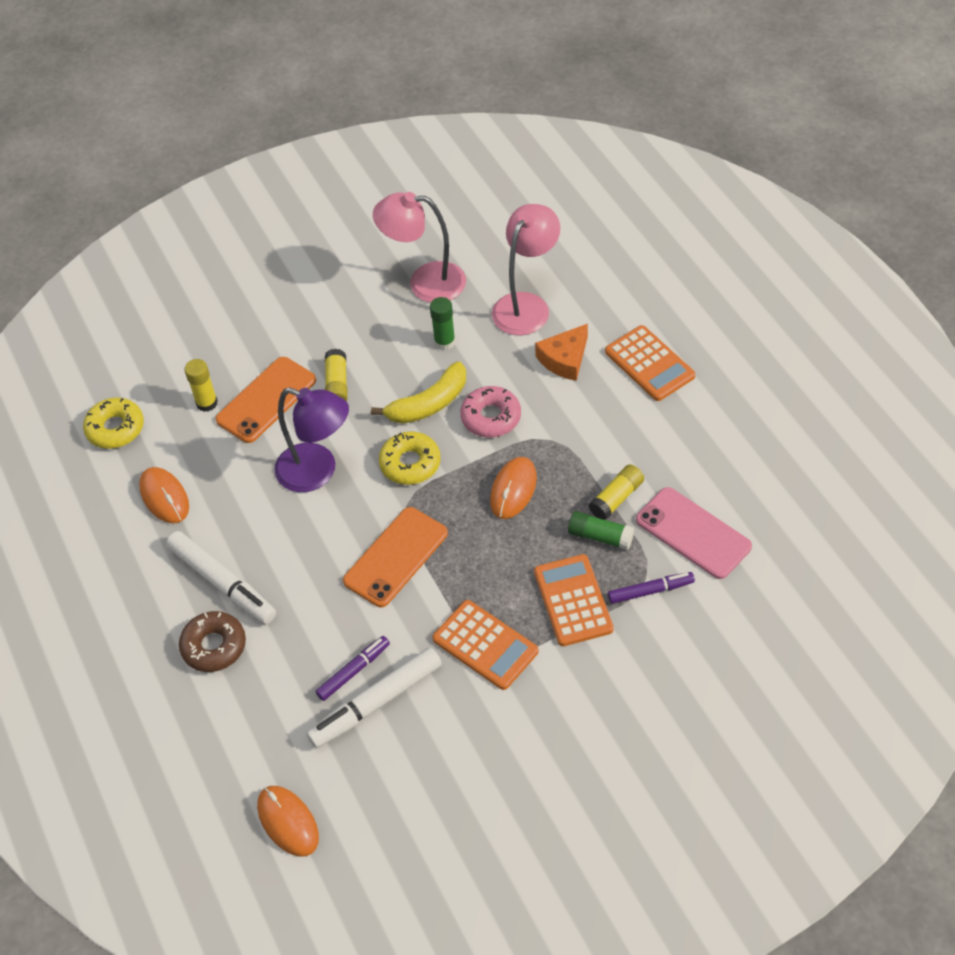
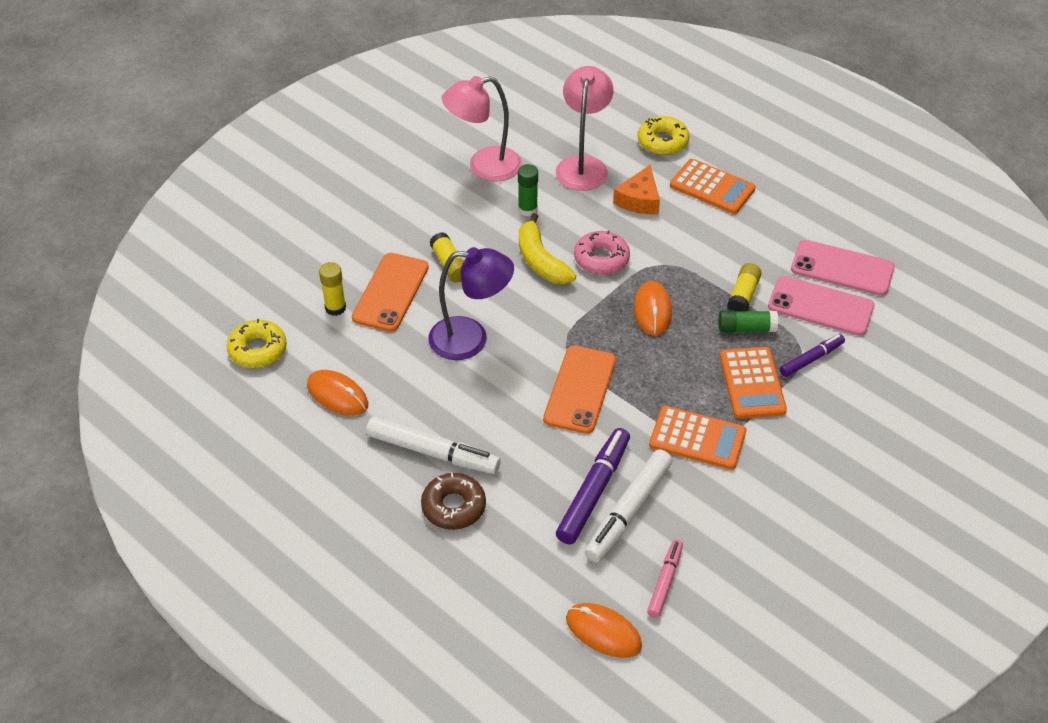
camera: 25 degrees left, 5 degrees down
purple marker [315,636,390,701] -> purple marker [556,428,630,544], size x1.67
yellow banana [371,361,466,424] -> yellow banana turned 120 degrees clockwise [519,213,576,284]
yellow donut [379,431,441,485] -> yellow donut moved to [638,116,690,155]
orange calculator [534,554,614,646] -> orange calculator turned 150 degrees counterclockwise [720,347,787,419]
none -> pink marker [647,539,683,618]
none -> pink phone [791,240,895,296]

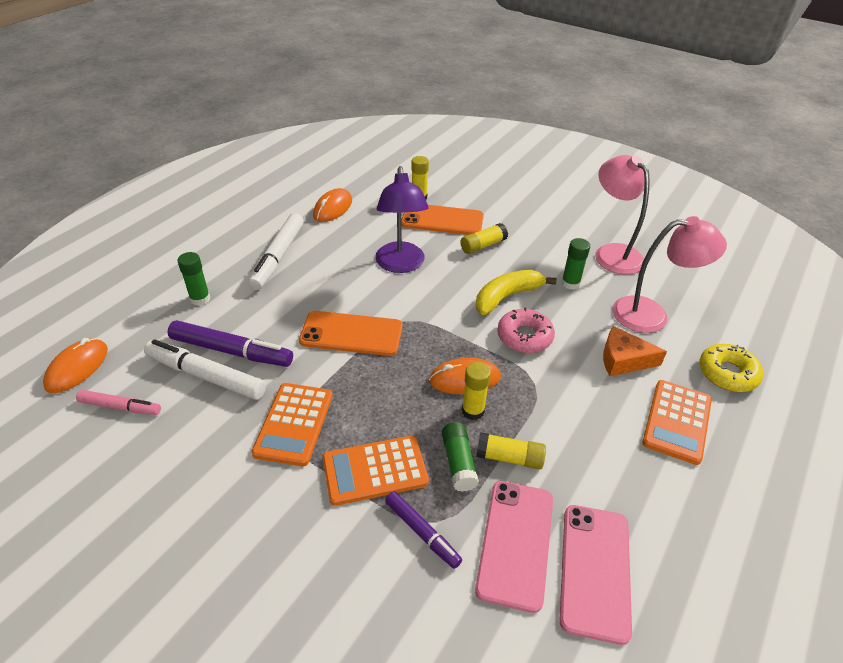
camera: 80 degrees right, 5 degrees down
yellow donut [227,319,287,368] -> none
brown donut [421,473,486,530] -> none
none -> green glue stick [178,252,210,306]
none -> yellow glue stick [462,362,491,420]

